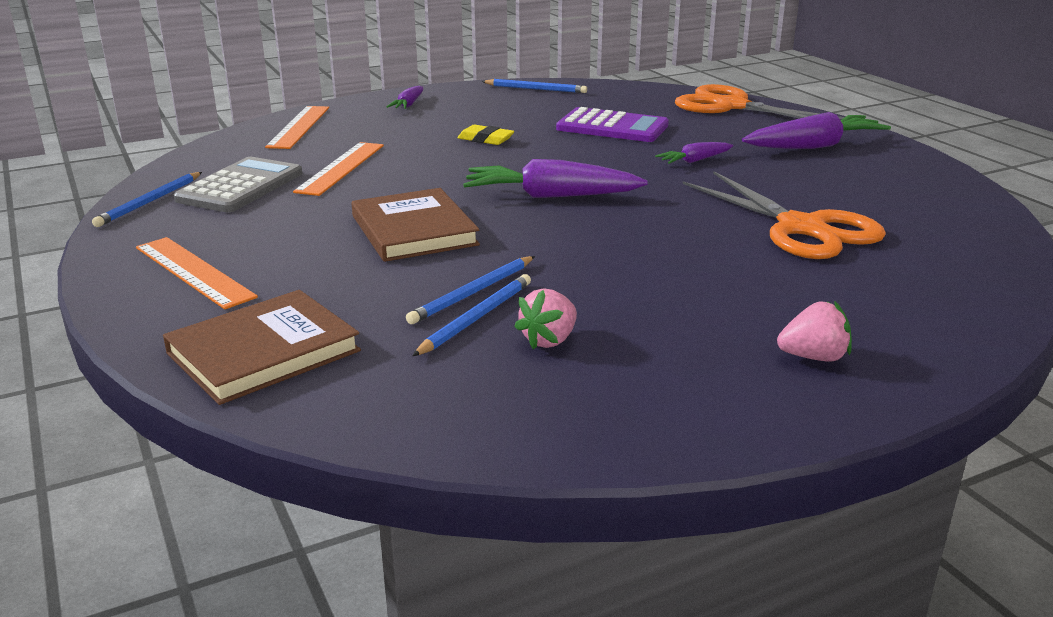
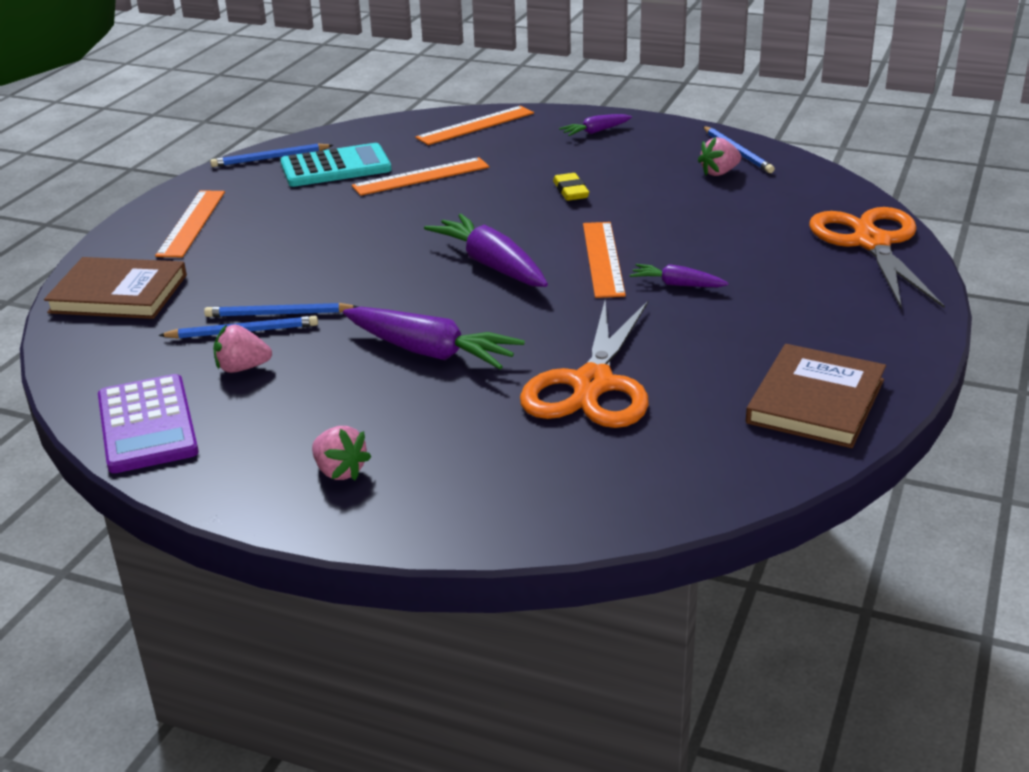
camera: 50 degrees right, 5 degrees up
grey calculator [174,157,302,212] -> turquoise calculator [280,143,392,187]
brown book [351,188,480,262] -> brown book moved to [746,344,886,448]
purple calculator [556,107,669,142] -> purple calculator moved to [98,374,199,473]
purple carrot [742,112,891,149] -> purple carrot moved to [343,307,525,369]
none -> orange ruler [583,222,626,298]
none -> pink strawberry [698,137,741,176]

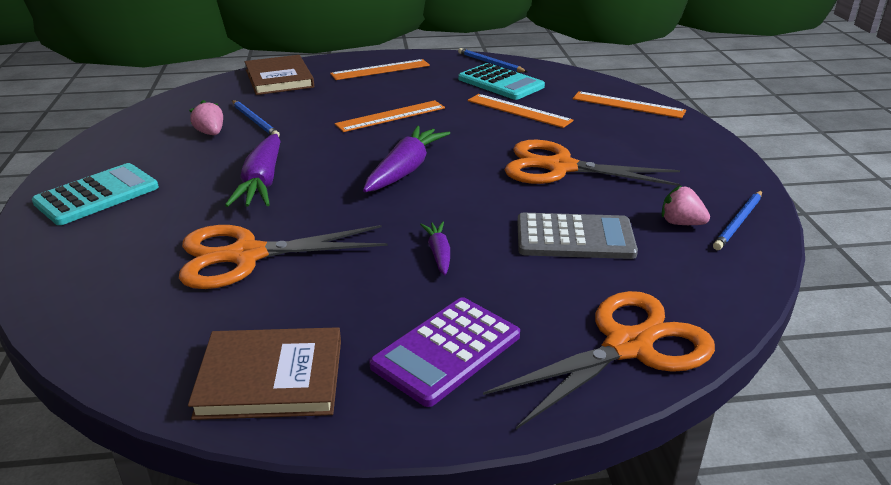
camera: 60 degrees right, 0 degrees up
purple calculator [98,374,199,473] -> purple calculator moved to [369,297,520,407]
blue pencil [204,303,358,317] -> none
pink strawberry [312,426,371,481] -> turquoise calculator [32,163,159,225]
yellow eraser [553,173,589,201] -> orange scissors [505,140,680,186]
purple carrot [559,114,632,136] -> none
orange ruler [583,222,626,298] -> orange ruler moved to [335,100,445,132]
none -> grey calculator [517,213,638,259]

